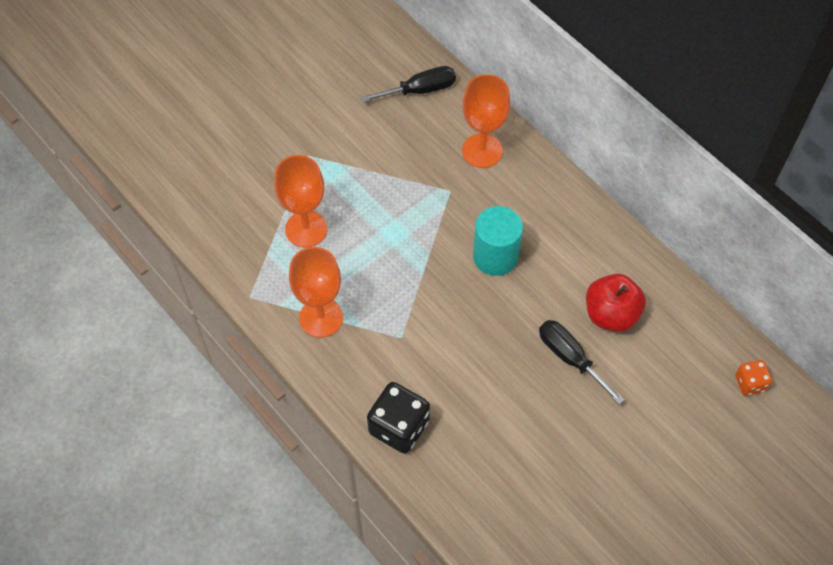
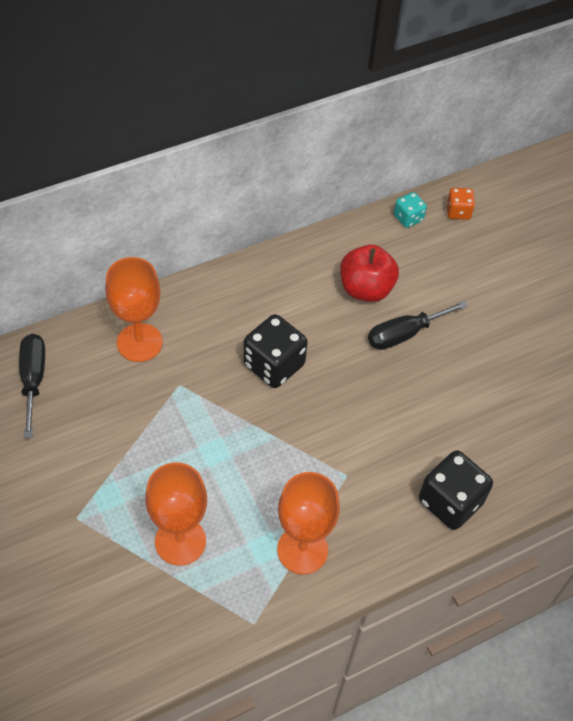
camera: 80 degrees left, 5 degrees down
turquoise cylinder [473,206,523,276] -> black dice [243,314,308,388]
none -> turquoise dice [394,192,427,228]

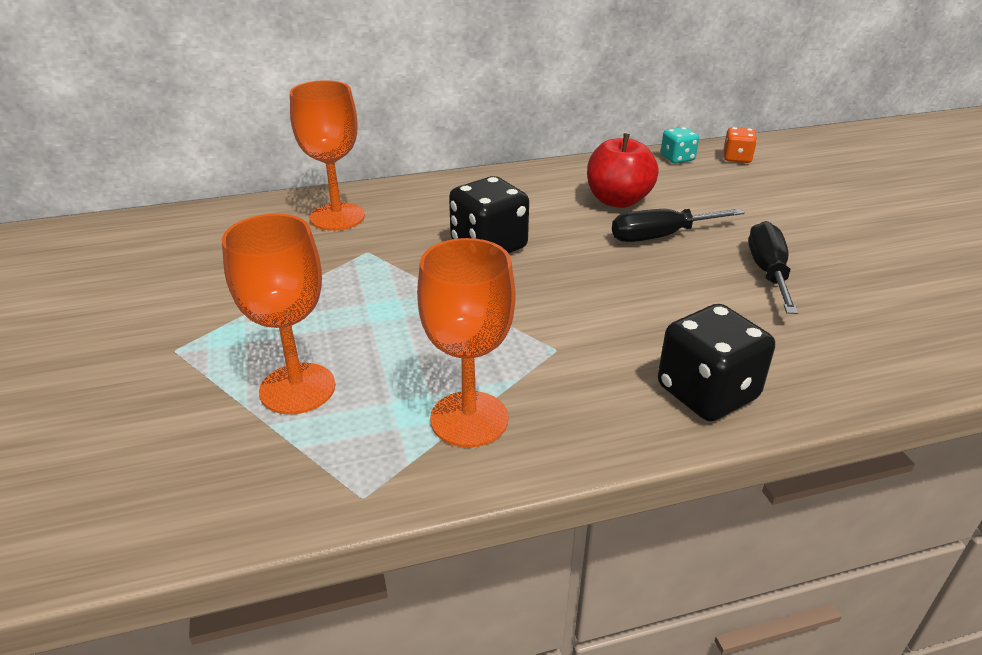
camera: 15 degrees right, 20 degrees down
black screwdriver [19,334,45,438] -> black screwdriver moved to [748,221,798,314]

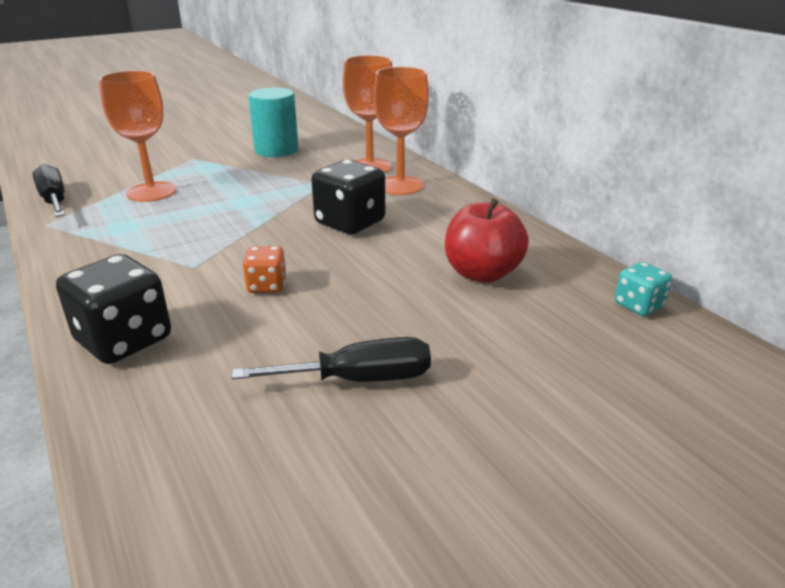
camera: 75 degrees right, 5 degrees down
orange goblet [417,238,516,447] -> orange goblet moved to [373,67,429,195]
black screwdriver [612,209,745,242] -> black screwdriver moved to [32,164,65,217]
orange dice [723,127,757,163] -> orange dice moved to [243,246,287,293]
none -> turquoise cylinder [248,88,299,157]

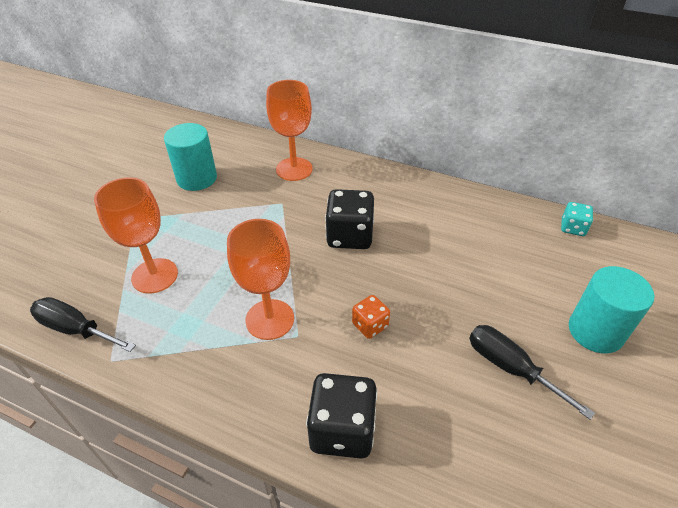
camera: 35 degrees left, 15 degrees up
black screwdriver [232,337,431,382] -> black screwdriver turned 90 degrees counterclockwise [469,325,595,420]
orange goblet [373,67,429,195] -> orange goblet moved to [227,219,294,340]
red apple [445,198,529,283] -> none
none -> turquoise cylinder [569,266,654,353]

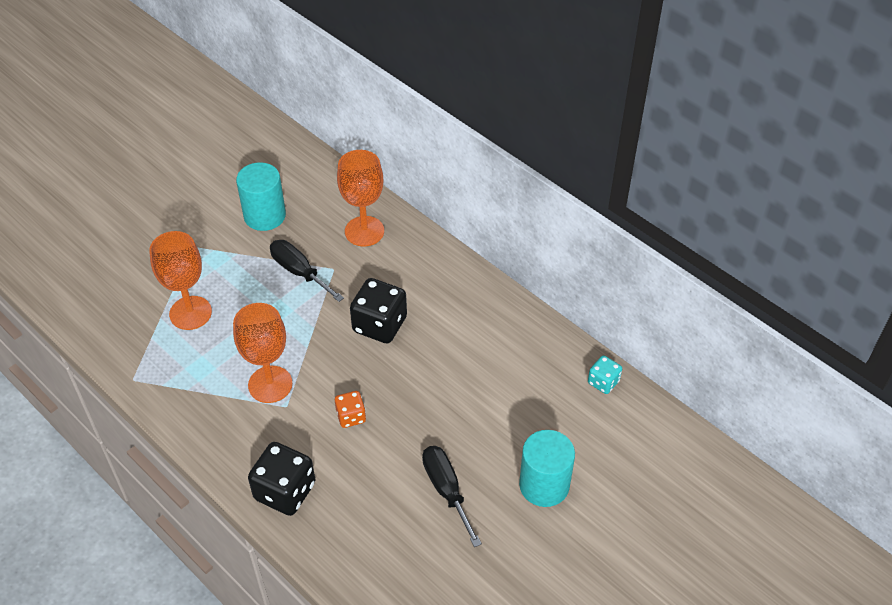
camera: 20 degrees right, 5 degrees up
black screwdriver [30,297,136,352] -> black screwdriver moved to [270,240,344,302]

